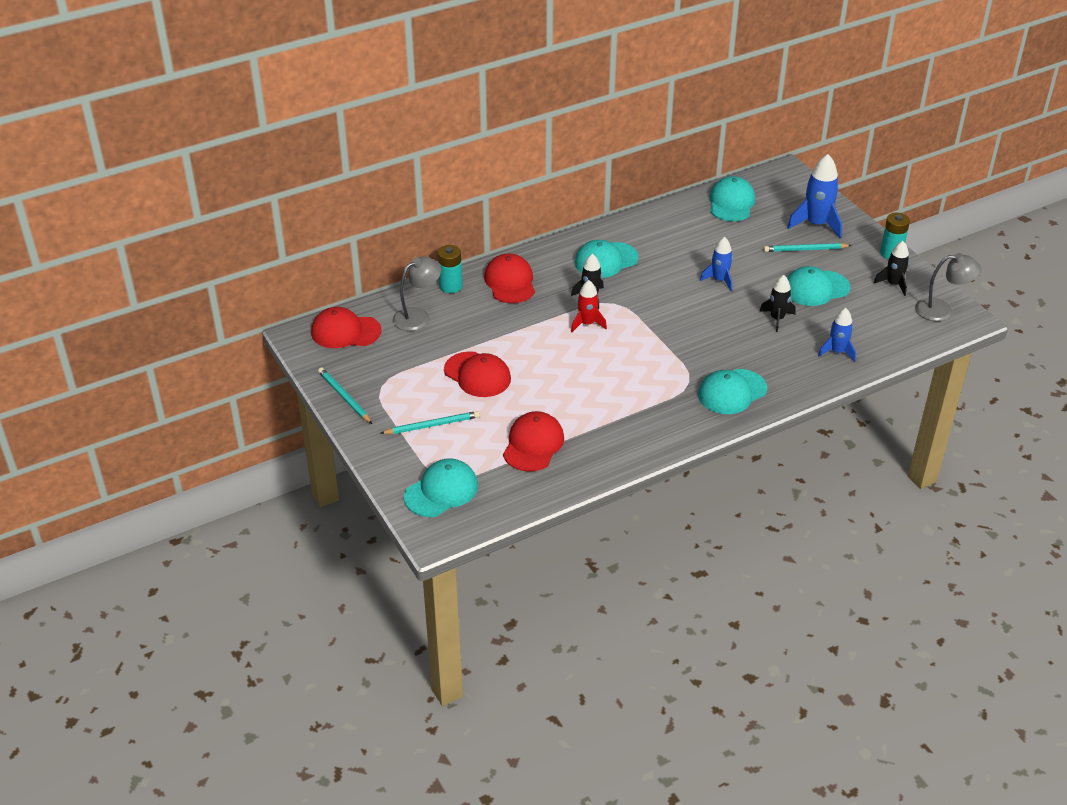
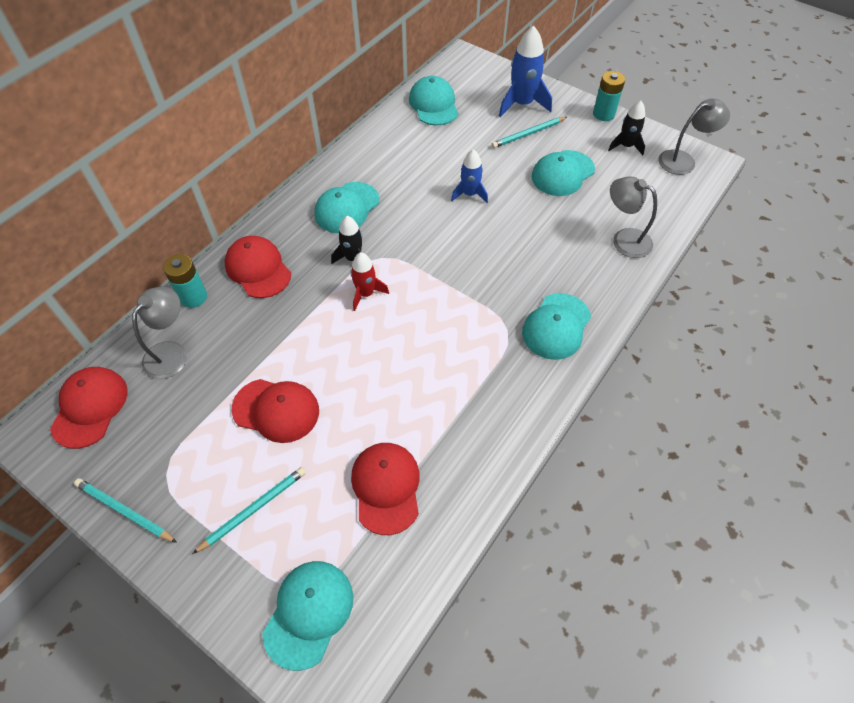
camera: 25 degrees left, 15 degrees up
red cap [311,307,381,348] -> red cap turned 120 degrees clockwise [50,367,128,449]
black rocket [760,275,796,332] -> none
blue rocket [818,308,856,362] -> grey lamp [610,177,657,258]

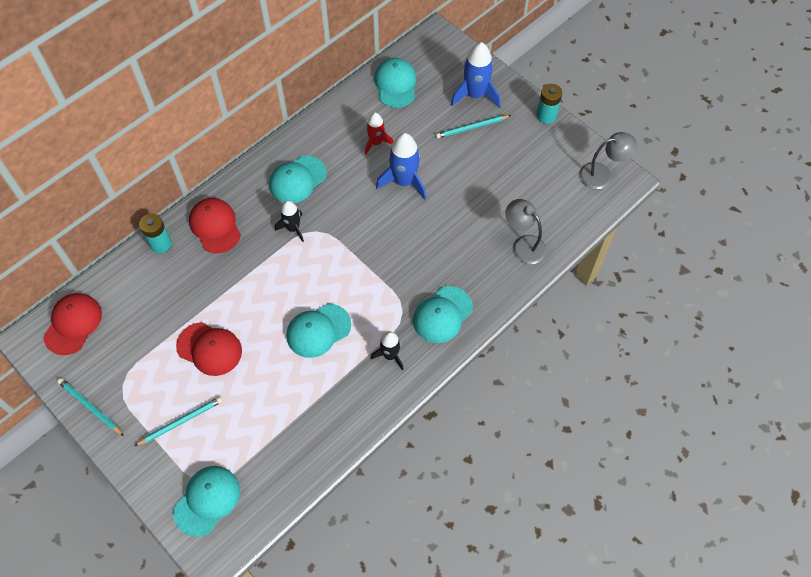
camera: 10 degrees right, 5 degrees up
grey lamp [132,287,187,379] -> none
red rocket [351,252,389,311] -> red rocket moved to [365,112,393,154]
red cap [351,443,420,535] -> none
blue rocket [451,149,488,203] -> blue rocket [376,133,426,200], size x1.62
turquoise cap [532,150,595,196] -> turquoise cap moved to [286,304,351,358]
black rocket [608,101,645,155] -> black rocket moved to [371,331,404,371]

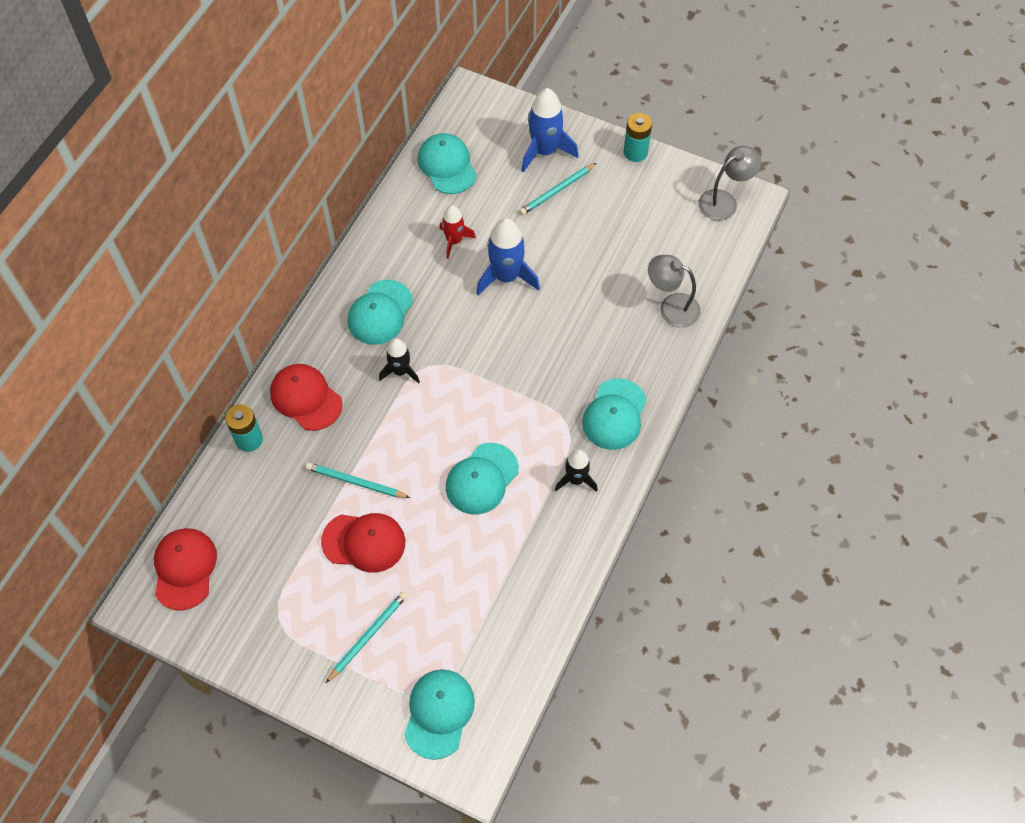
camera: 20 degrees left, 0 degrees up
turquoise pencil [57,378,124,436] -> turquoise pencil moved to [306,463,410,498]

